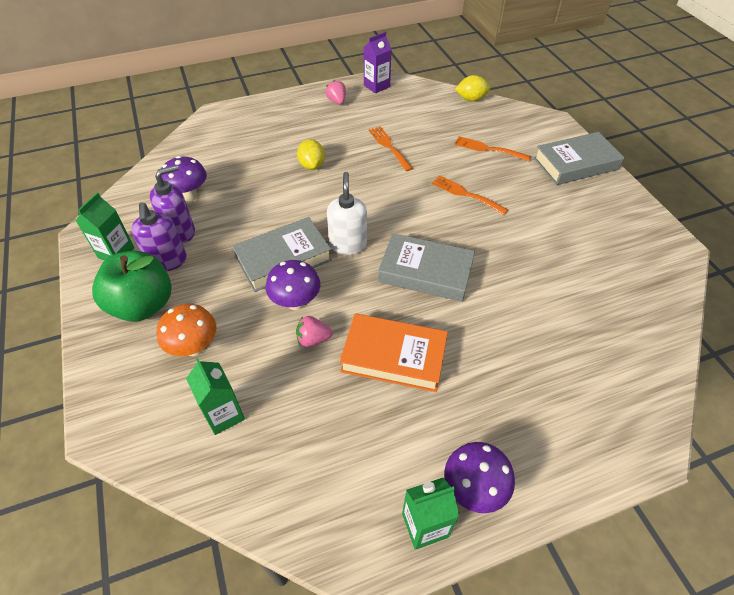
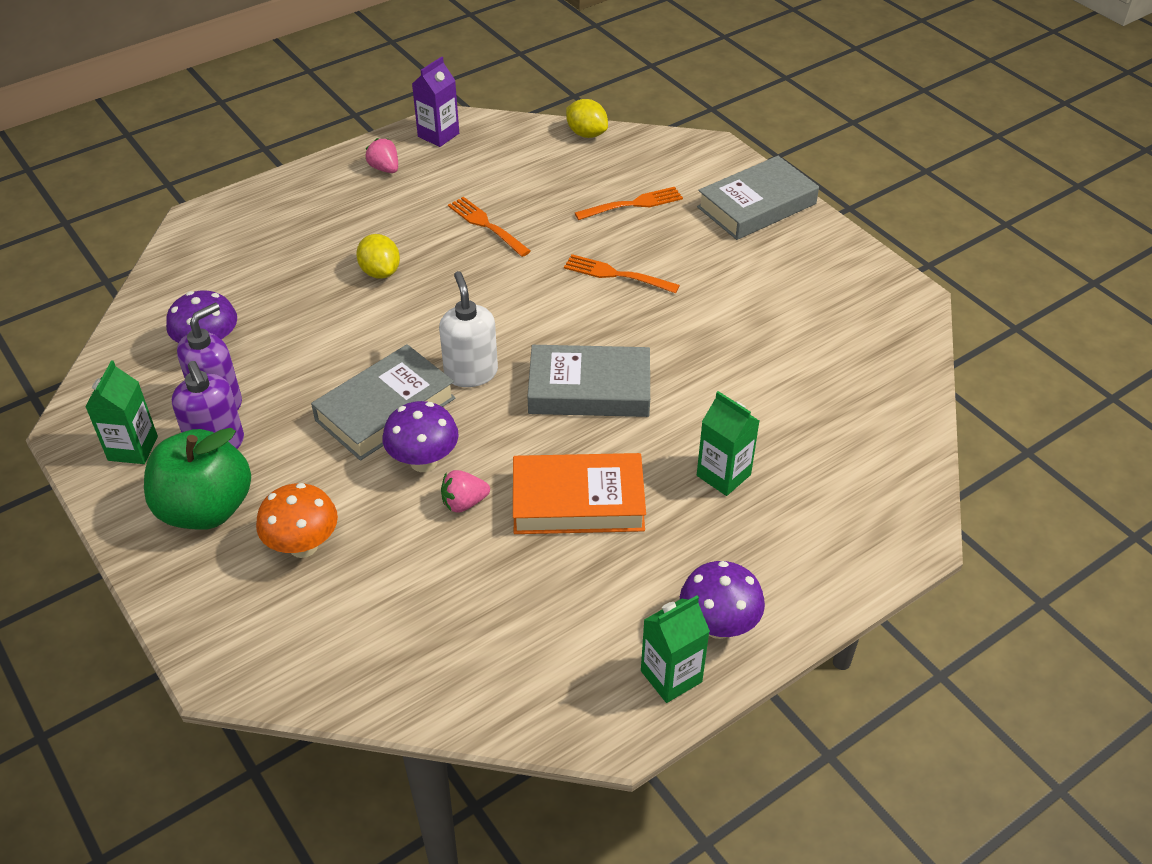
camera: 15 degrees left, 5 degrees down
green carton [186,358,245,435] -> green carton moved to [697,391,759,496]
yellow lemon [455,75,490,102] -> yellow lemon turned 60 degrees clockwise [566,99,608,138]
orange fork [455,136,531,161] -> orange fork turned 150 degrees clockwise [575,187,683,220]

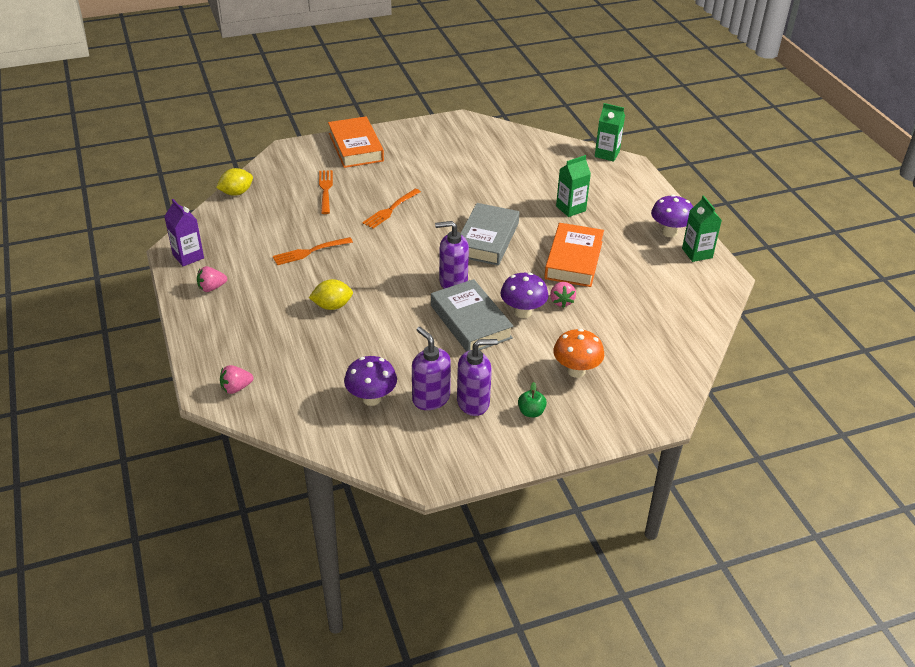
camera: 75 degrees left, 5 degrees down
green carton [85,360,158,464] -> green carton moved to [595,103,625,162]
green apple [144,428,251,530] -> green apple [518,382,547,417], size x0.41
white soap dispenser [439,271,498,387] -> purple soap dispenser [435,221,469,289]
grey book [697,156,819,240] -> orange book [328,116,384,168]
none -> pink strawberry [220,365,253,394]

